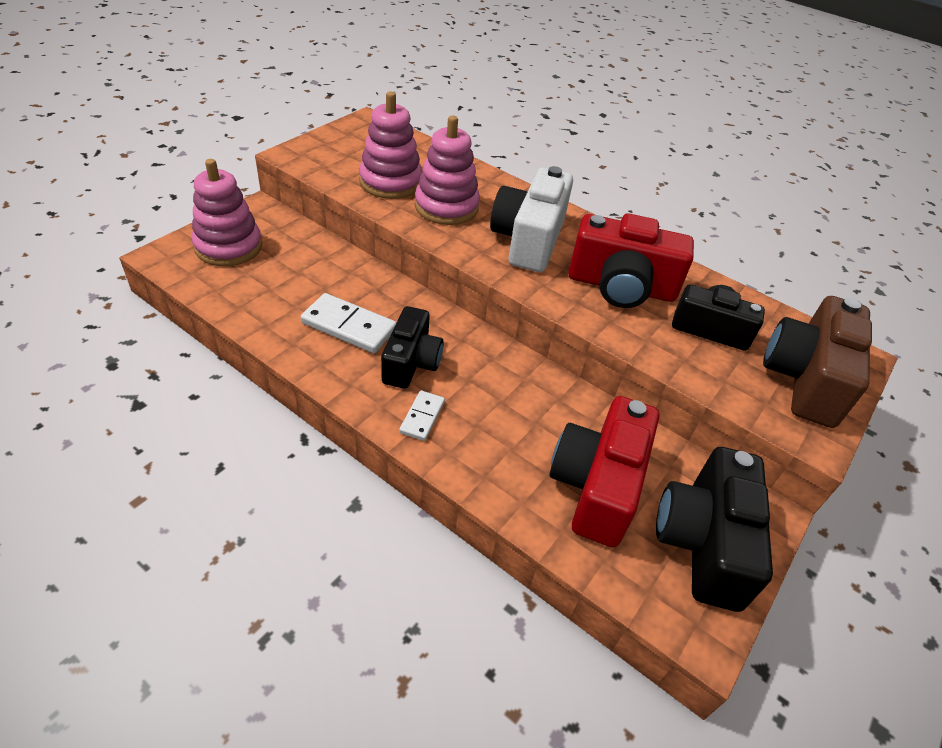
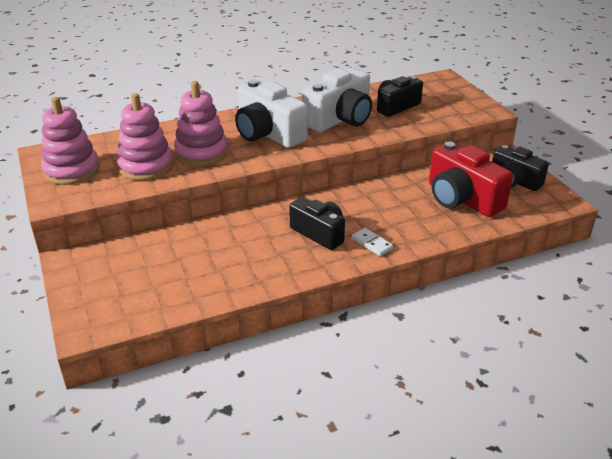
camera: 55 degrees left, 10 degrees down
pink stacking toy [192,159,262,266] -> pink stacking toy moved to [41,97,100,185]
white domino [301,293,396,353] -> none
red camera [568,213,694,308] -> white camera [302,68,372,132]
black camera [656,447,773,612] -> black camera [492,145,549,191], size x0.67
brown camera [763,296,872,428] -> none

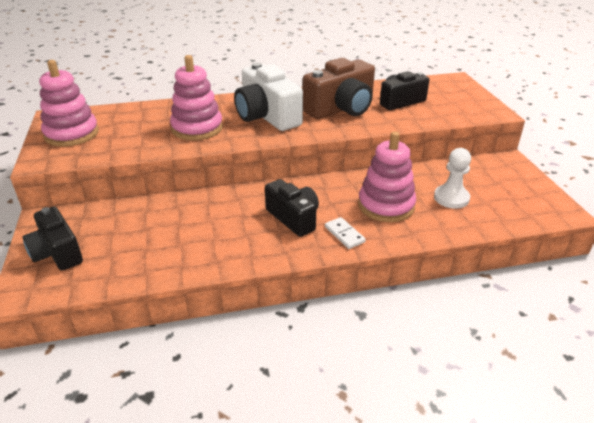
camera: 10 degrees right, 0 degrees up
pink stacking toy [117,93,173,181] -> pink stacking toy moved to [358,131,416,222]
white camera [302,68,372,132] -> brown camera [303,58,375,119]
red camera [429,141,513,217] -> white pawn [434,148,471,209]
black camera [492,145,549,191] -> black camera moved to [22,206,83,271]

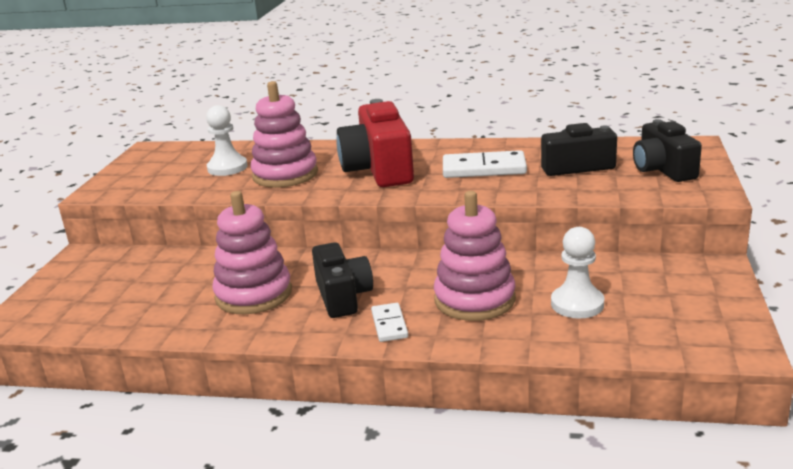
camera: 25 degrees right, 10 degrees down
black camera [22,206,83,271] -> black camera moved to [633,119,702,182]
pink stacking toy [39,60,99,147] -> pink stacking toy moved to [212,191,292,314]
white camera [234,63,303,131] -> red camera [336,99,414,187]
brown camera [303,58,375,119] -> white domino [443,150,527,178]
none -> white pawn [206,105,248,176]

